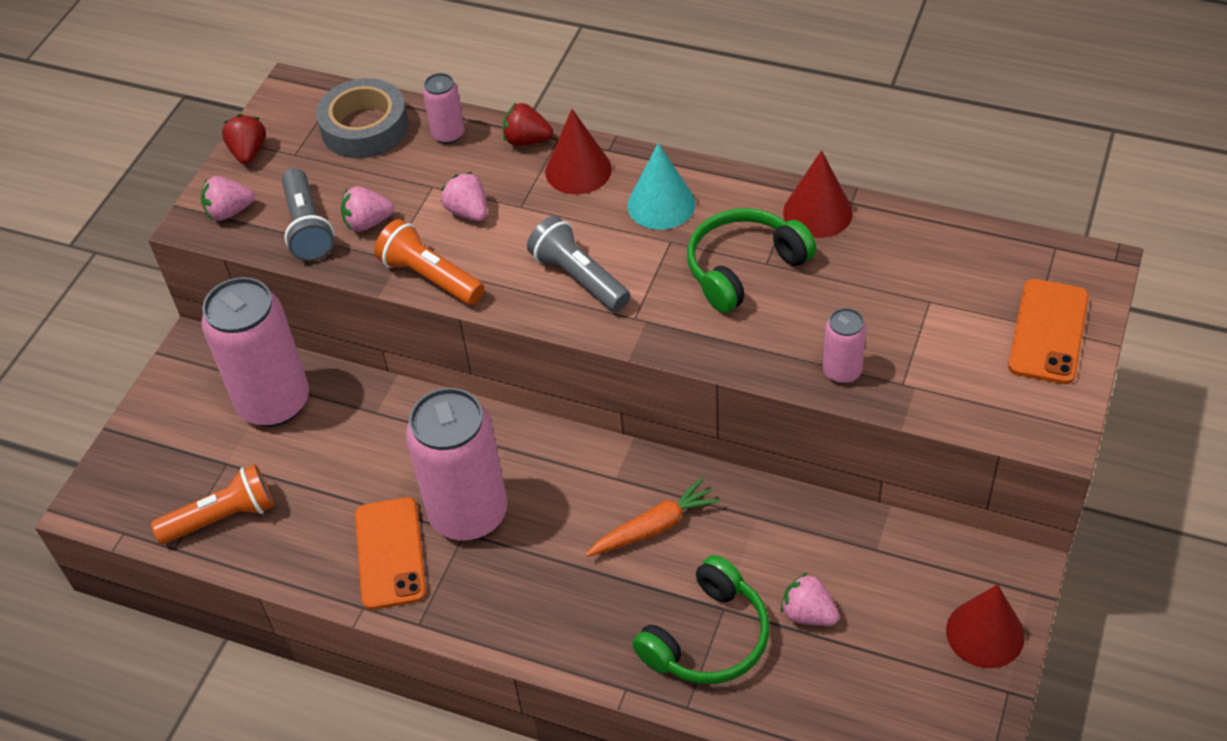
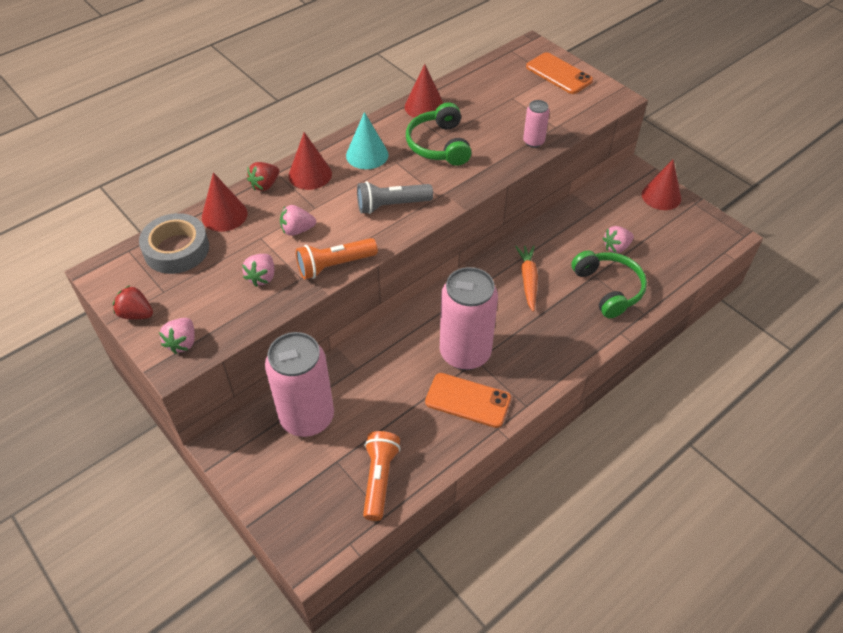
camera: 65 degrees left, 0 degrees up
grey flashlight [282,168,334,261] -> none
pink can [423,73,465,144] -> red cone [202,172,248,232]

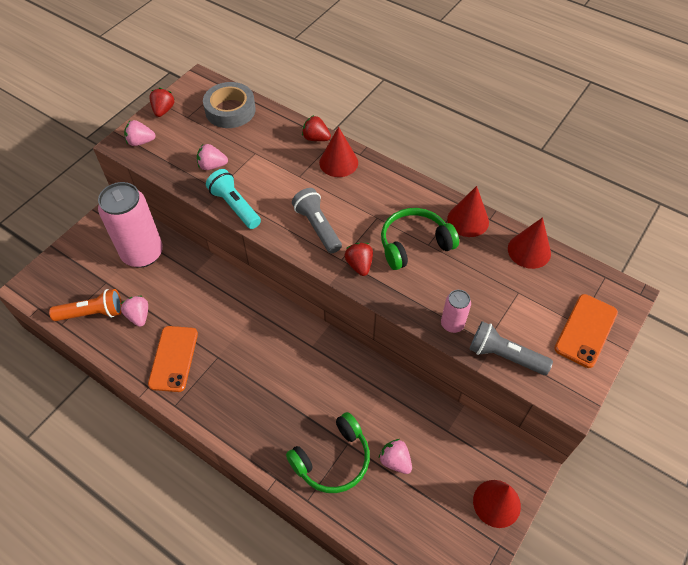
camera: 75 degrees right, 5 degrees up
red cone [202,172,248,232] -> red cone moved to [508,217,551,269]
pink strawberry [280,205,316,236] -> pink strawberry moved to [121,296,148,327]
orange flashlight [296,238,378,279] -> turquoise flashlight [206,169,261,229]
turquoise cone [346,112,389,169] -> none
pink can [440,267,498,370] -> none
orange carrot [515,246,538,312] -> none
none -> red strawberry [345,243,373,276]
none -> grey flashlight [469,321,553,375]

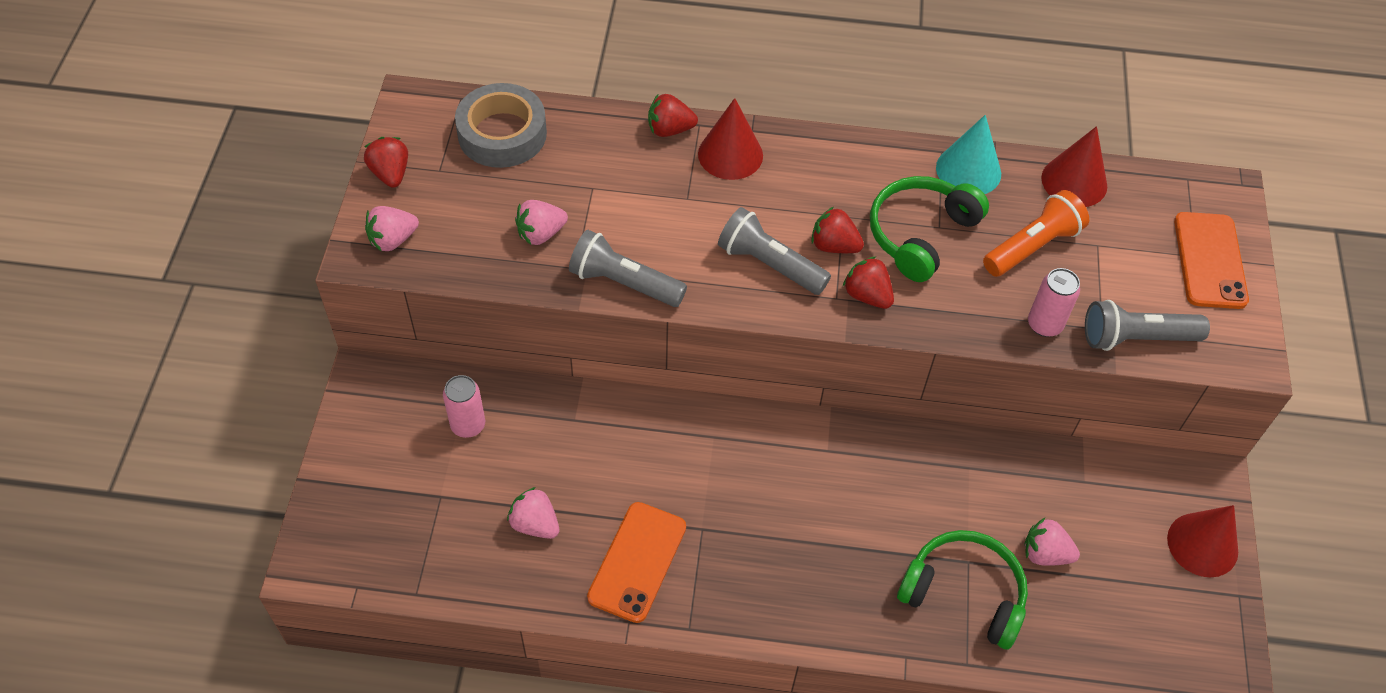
camera: 30 degrees left, 0 degrees up
orange flashlight [49,289,122,321] -> orange flashlight moved to [983,190,1089,277]
pink can [98,182,163,267] -> pink can [443,375,485,438], size x0.46
orange phone [148,326,198,392] -> orange phone turned 45 degrees clockwise [587,502,686,623]
turquoise flashlight [206,169,261,229] -> grey flashlight [569,230,687,307]
green headphones [286,412,370,493] -> green headphones turned 90 degrees counterclockwise [897,530,1028,650]
red cone [447,186,489,237] -> turquoise cone [936,115,1001,194]
none -> red strawberry [811,207,864,253]

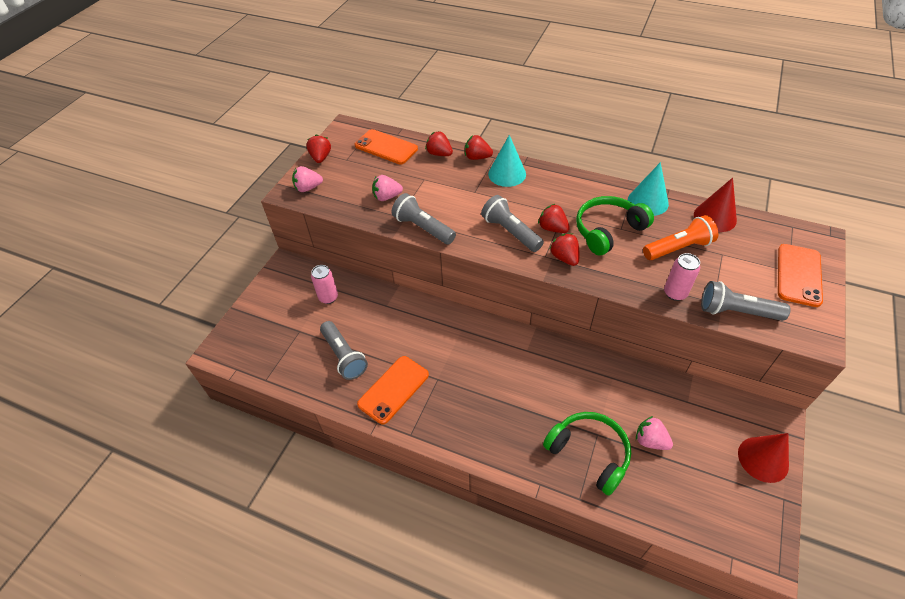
camera: 20 degrees right, 5 degrees down
grey tape [455,83,547,168] -> orange phone [355,129,418,164]
pink strawberry [507,487,559,539] -> grey flashlight [320,321,368,380]
red cone [698,98,763,180] -> turquoise cone [488,135,526,187]
none -> red strawberry [425,131,453,156]

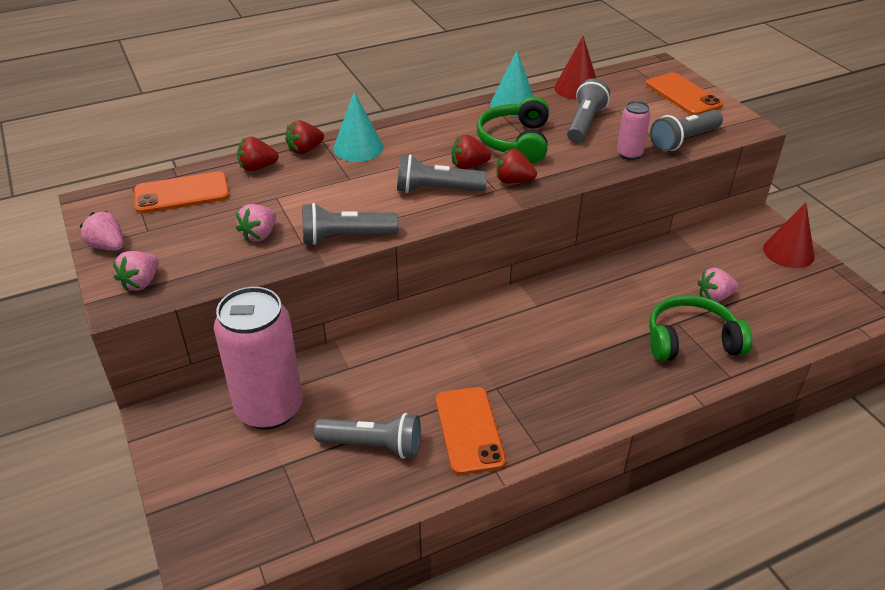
camera: 50 degrees left, 10 degrees down
red strawberry [306,134,331,163] -> pink strawberry [79,211,123,251]
pink can [311,265,338,304] -> pink can [214,287,303,430], size x2.17
orange flashlight [643,215,718,260] -> grey flashlight [567,78,610,143]

